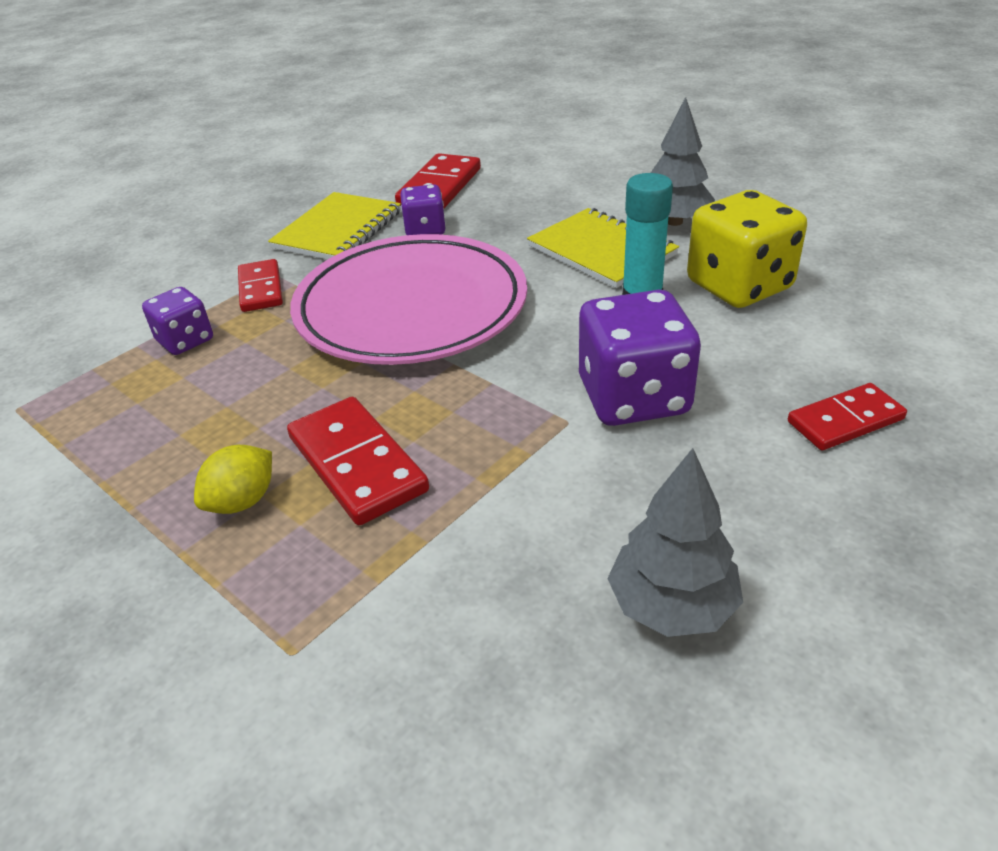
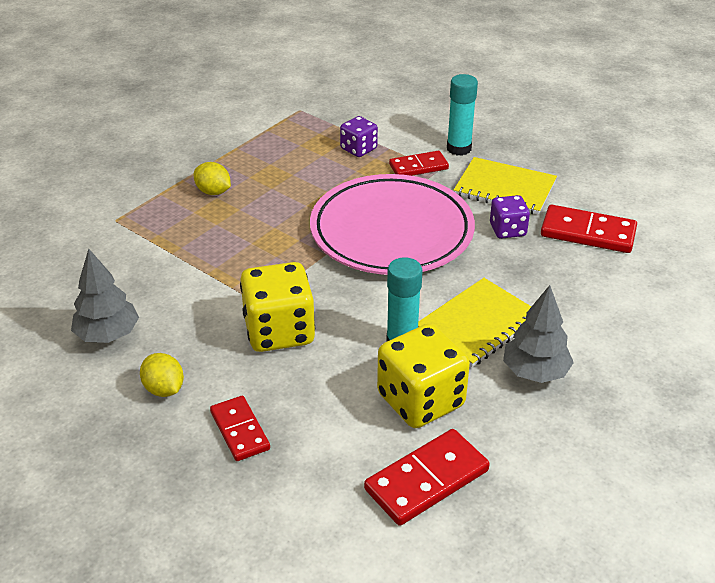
camera: 85 degrees right, 0 degrees up
red domino [287,397,429,525] -> red domino moved to [364,429,490,526]
purple dice [579,290,701,426] -> yellow dice [240,262,315,352]
none -> yellow lemon [140,353,184,397]
none -> turquoise glue stick [447,74,478,156]

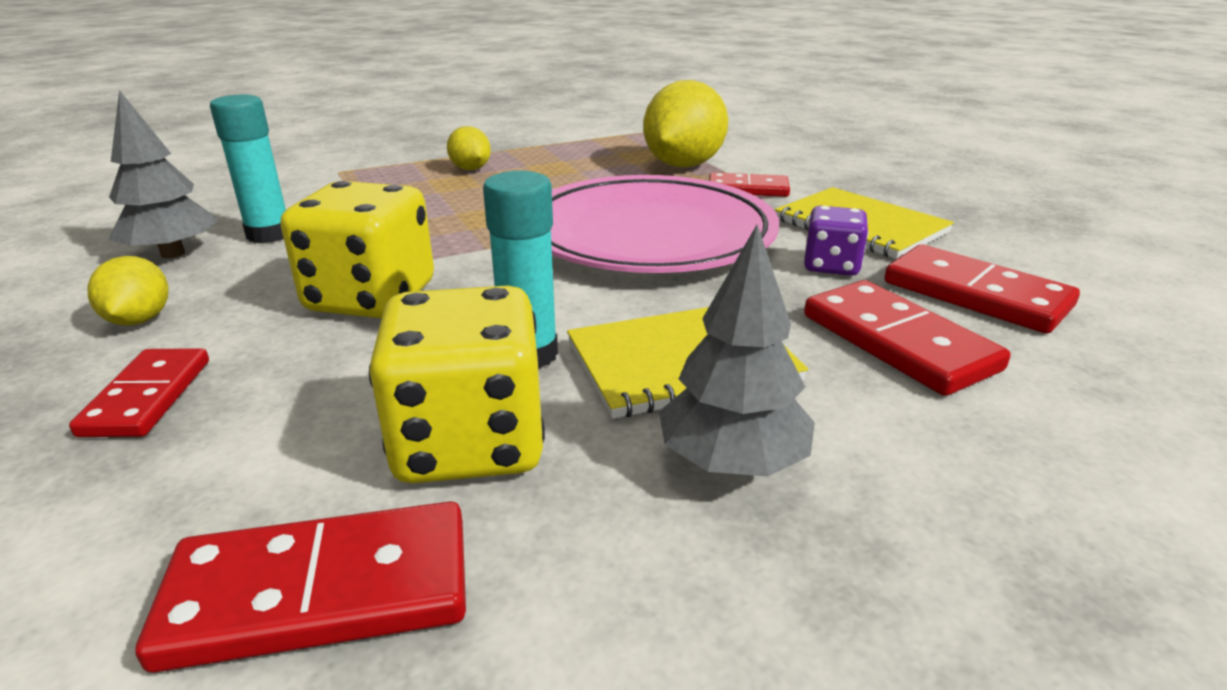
camera: 25 degrees right, 10 degrees down
purple dice [340,116,378,157] -> yellow lemon [643,80,728,167]
turquoise glue stick [447,74,478,156] -> turquoise glue stick moved to [210,94,286,243]
none -> red domino [804,280,1010,396]

